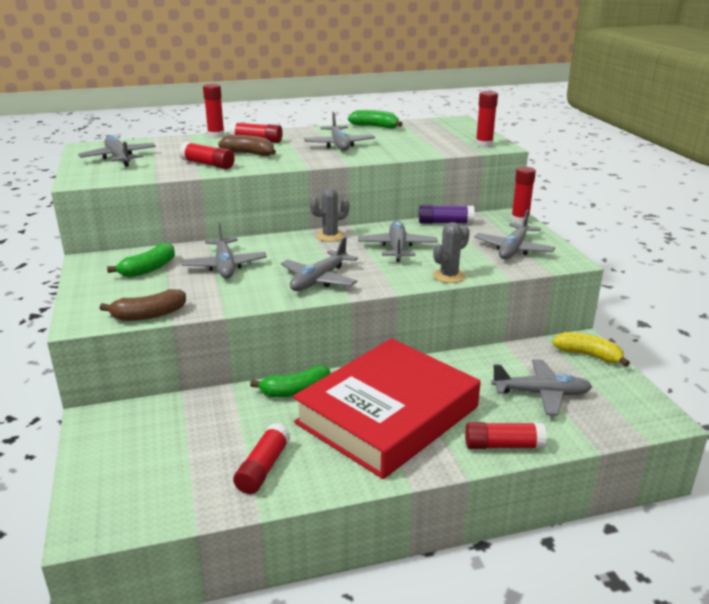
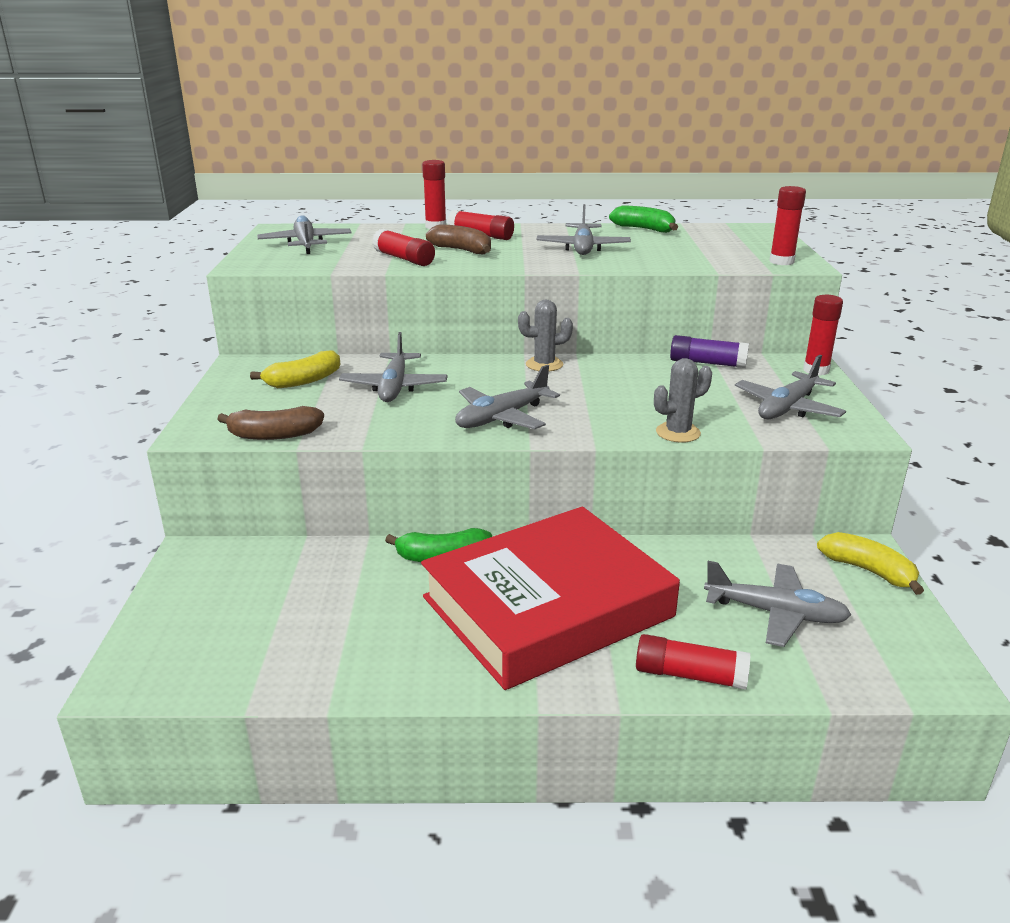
camera: 15 degrees right, 0 degrees up
green banana [107,242,175,278] -> yellow banana [250,351,340,388]
red glue stick [233,423,290,494] -> none
grey plane [358,220,438,262] -> none

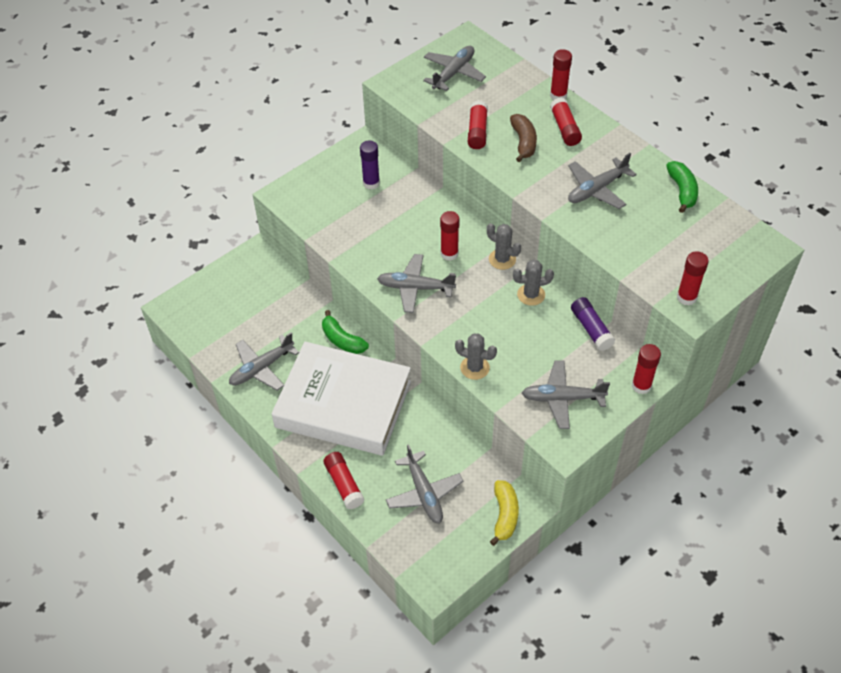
camera: 50 degrees right, 25 degrees up
brown banana [217,406,324,440] -> none
yellow banana [250,351,340,388] -> purple glue stick [360,141,380,190]
grey plane [339,332,448,402] -> grey plane moved to [229,333,299,391]
red book [421,506,680,690] -> white book [272,342,411,456]
none -> red glue stick [440,211,460,261]
none -> grey cactus [513,260,554,306]

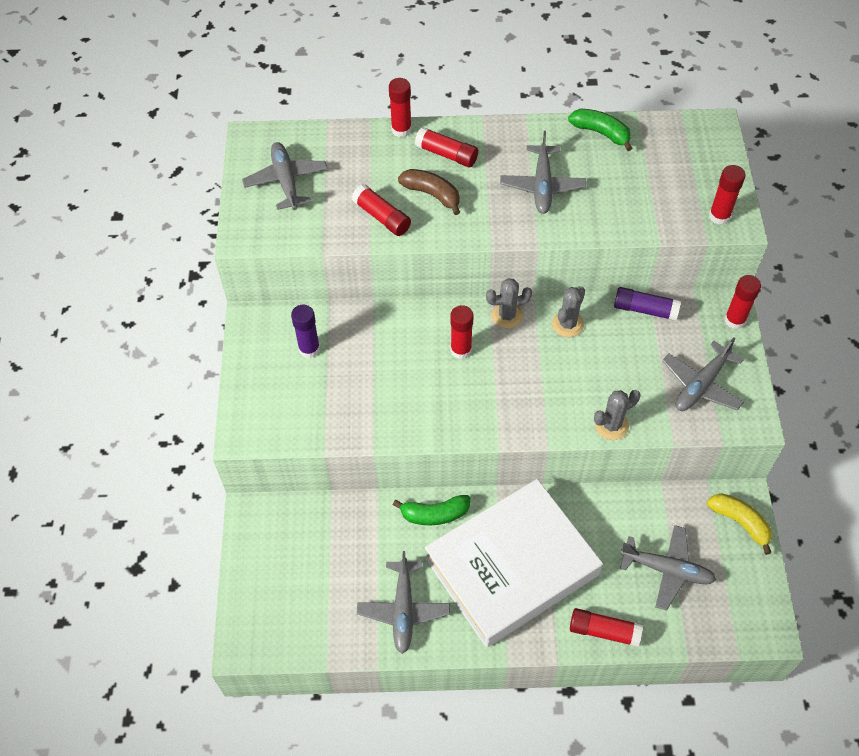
camera: 50 degrees left, 5 degrees up
grey plane [377,254,456,313] -> none

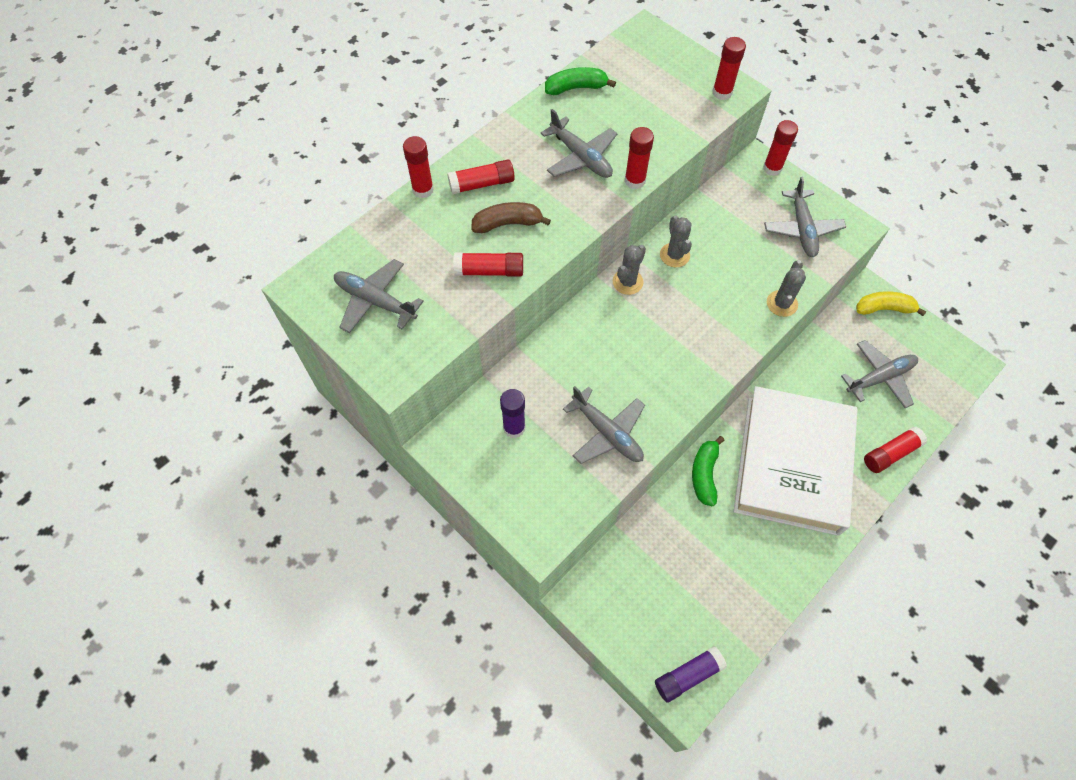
camera: 45 degrees left, 5 degrees up
grey plane [357,551,450,654] -> grey plane moved to [563,386,645,464]
green banana [393,495,470,525] -> green banana turned 150 degrees clockwise [692,436,725,507]
red glue stick [450,305,474,359] -> red glue stick moved to [624,127,654,189]
purple glue stick [614,287,681,321] -> purple glue stick moved to [655,646,727,703]

